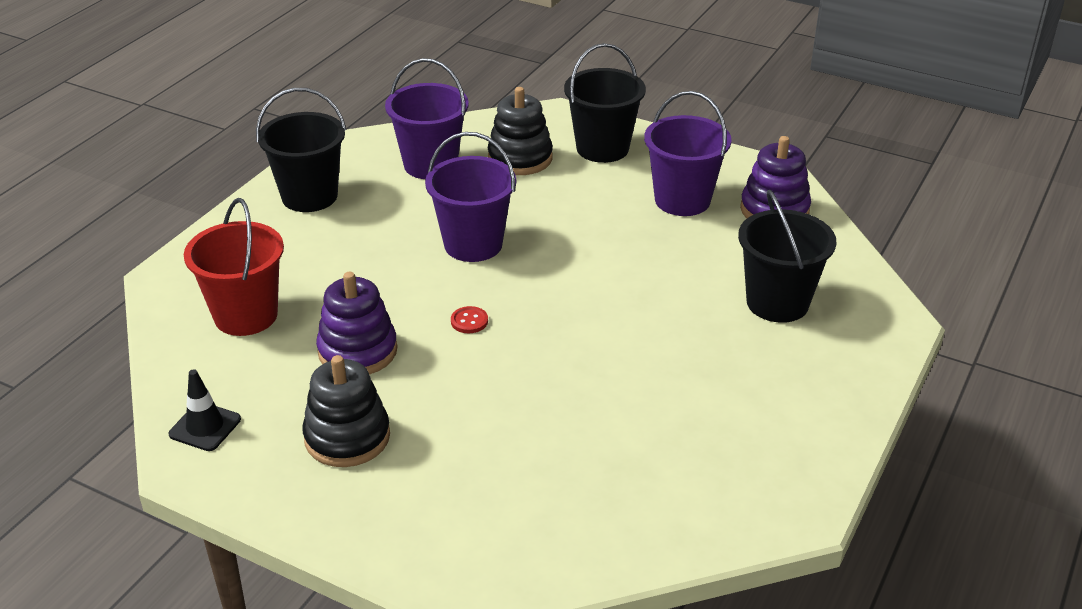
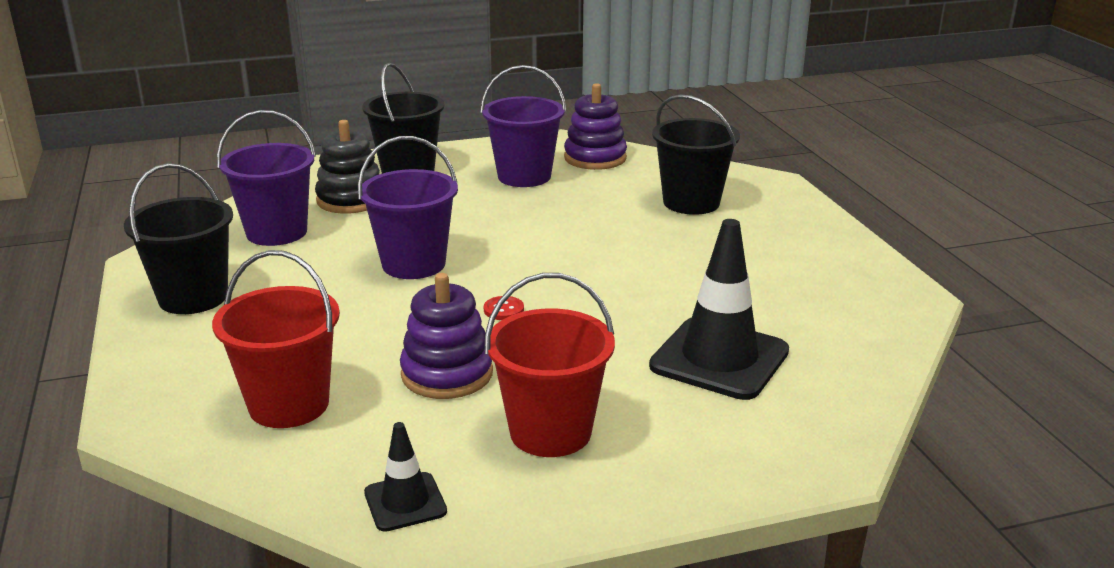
camera: 45 degrees left, 10 degrees down
black stacking toy [302,355,390,467] -> red bucket [485,273,615,457]
none -> black traffic cone [649,219,789,400]

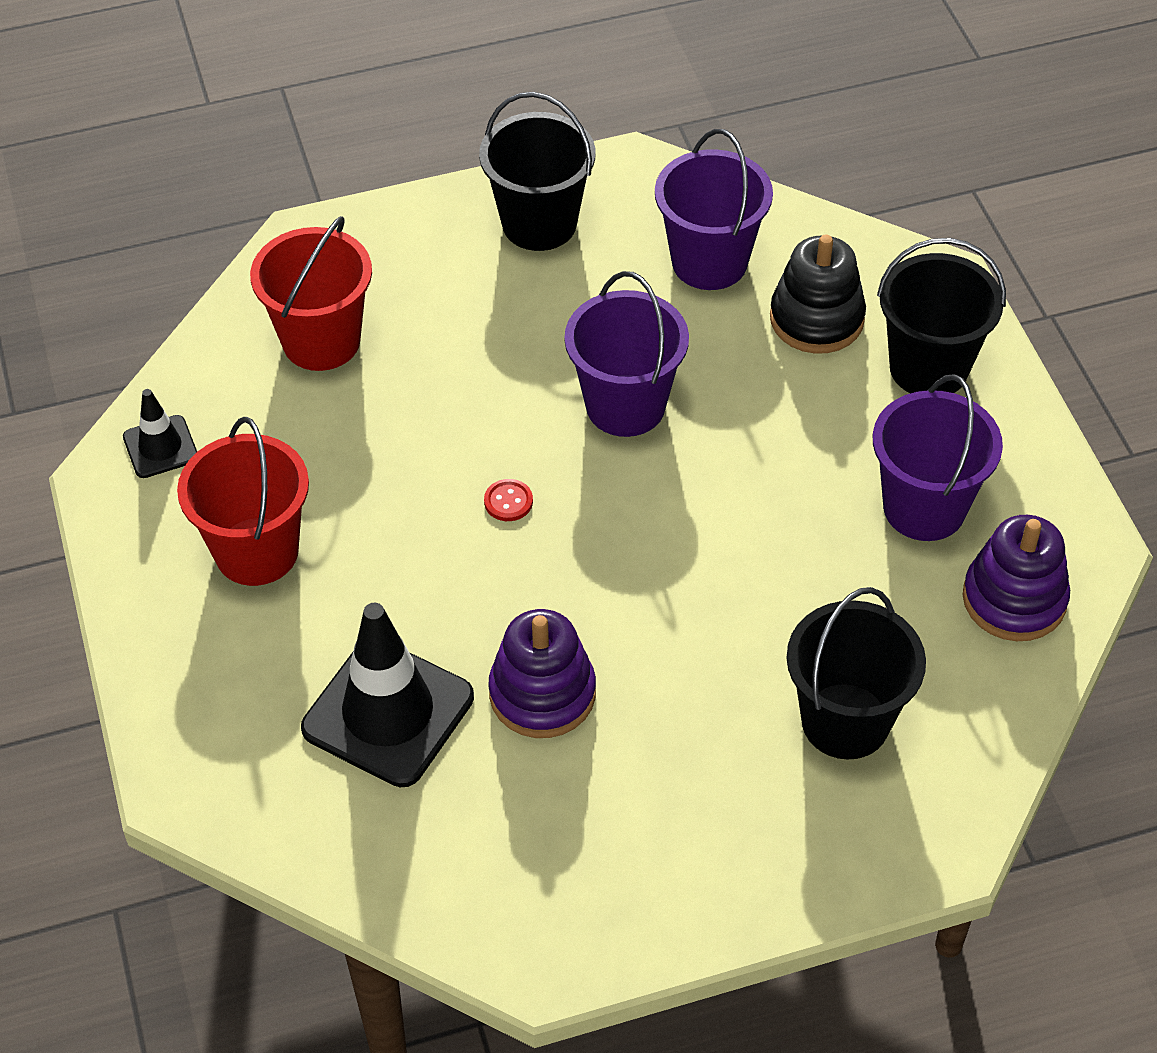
camera: 90 degrees right, 25 degrees up
purple stacking toy [400,273,493,399] -> purple stacking toy moved to [488,609,596,738]

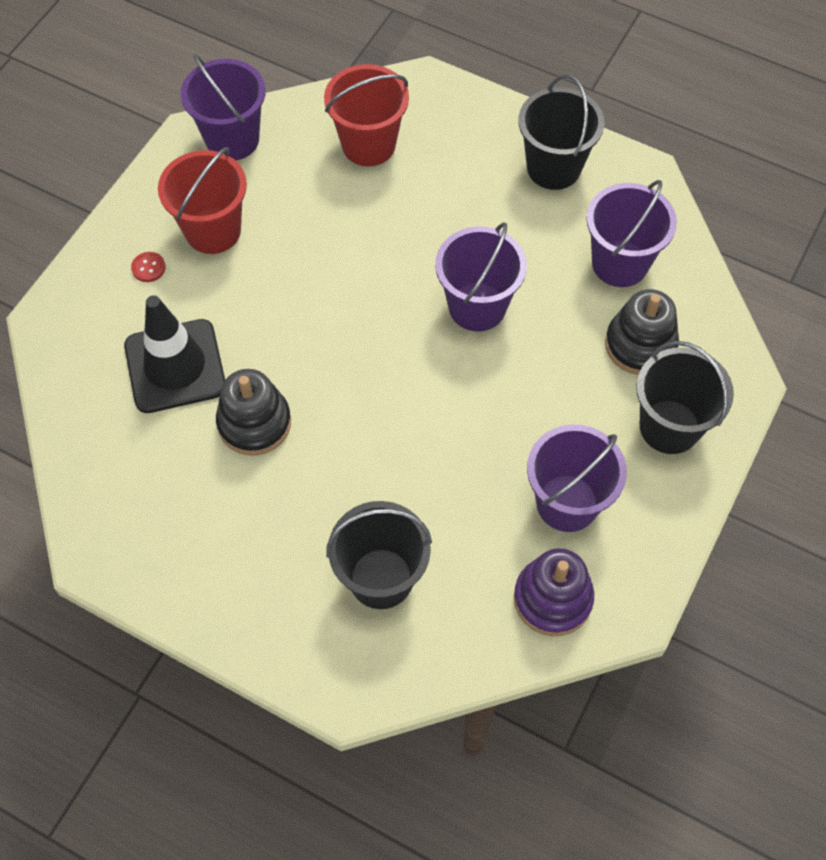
camera: 45 degrees right, 10 degrees up
black traffic cone [123,389,197,478] -> purple bucket [181,54,266,160]
red button [484,479,533,521] -> red button moved to [131,252,166,282]
purple stacking toy [488,609,596,738] -> black stacking toy [216,369,291,455]

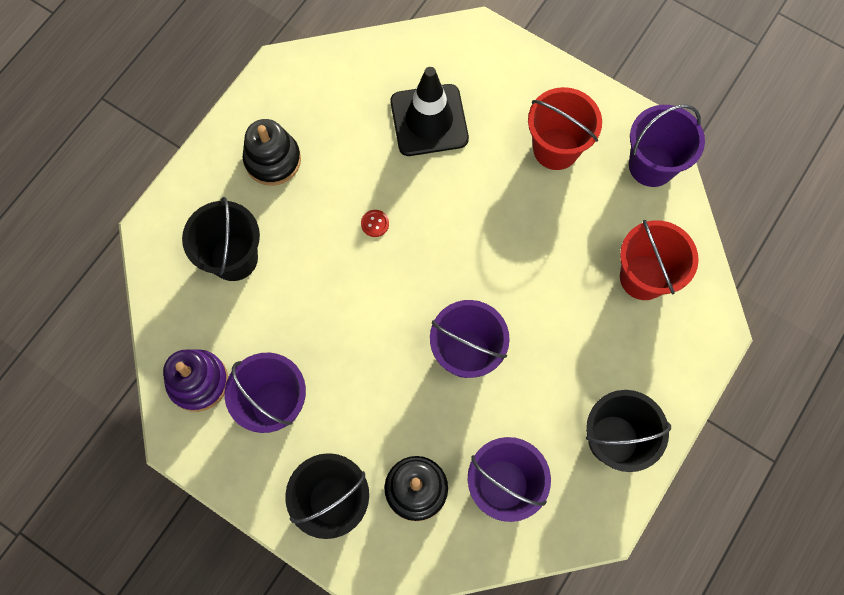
camera: 95 degrees right, 10 degrees up
red button [131,252,166,282] -> red button moved to [361,210,389,237]
black stacking toy [216,369,291,455] -> black stacking toy moved to [243,119,301,186]

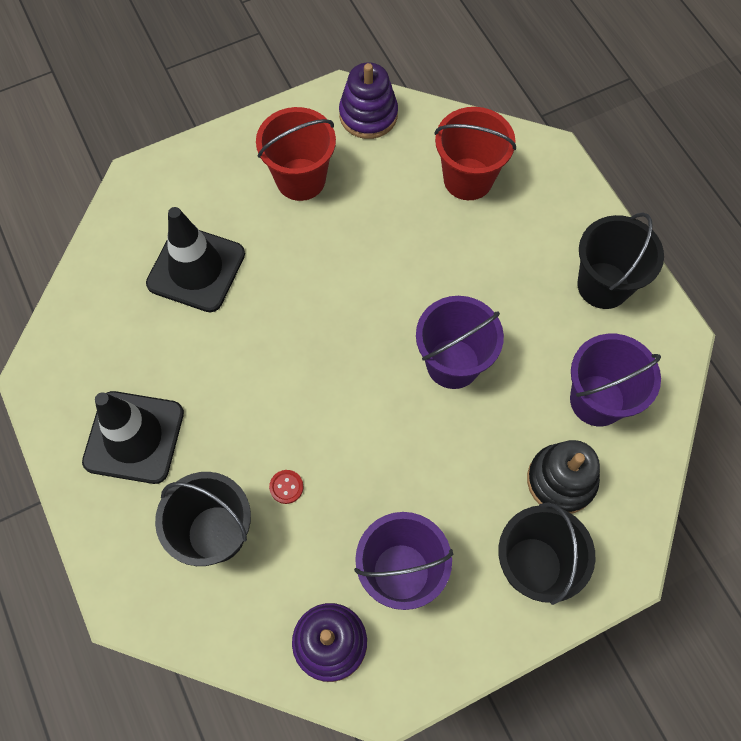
camera: 60 degrees left, 5 degrees down
black stacking toy [243,119,301,186] -> black traffic cone [82,391,184,484]
red button [361,210,389,237] -> red button moved to [269,470,304,504]
purple bucket [629,104,705,187] -> purple stacking toy [339,63,398,139]

